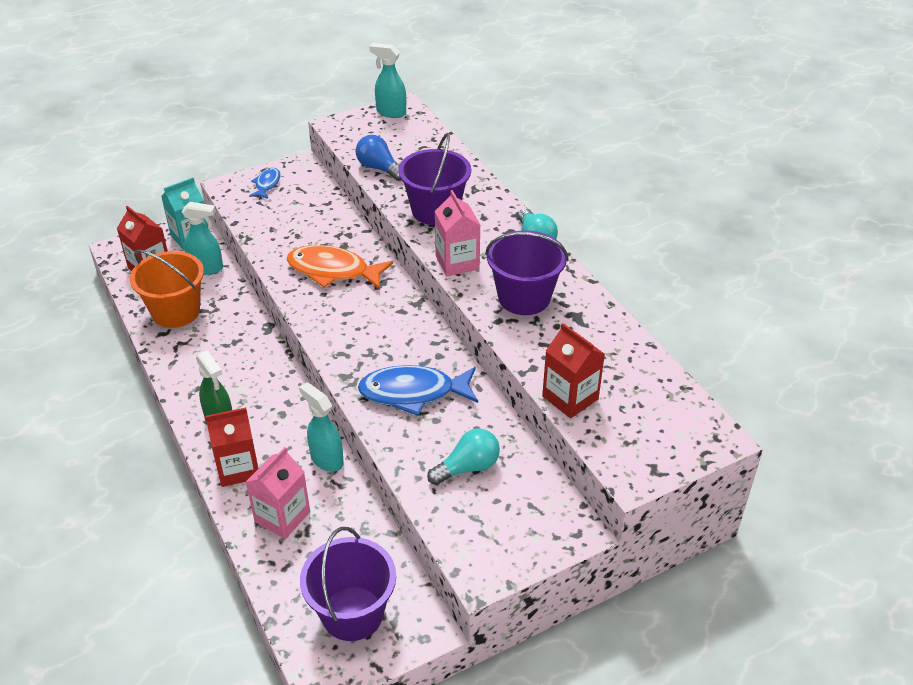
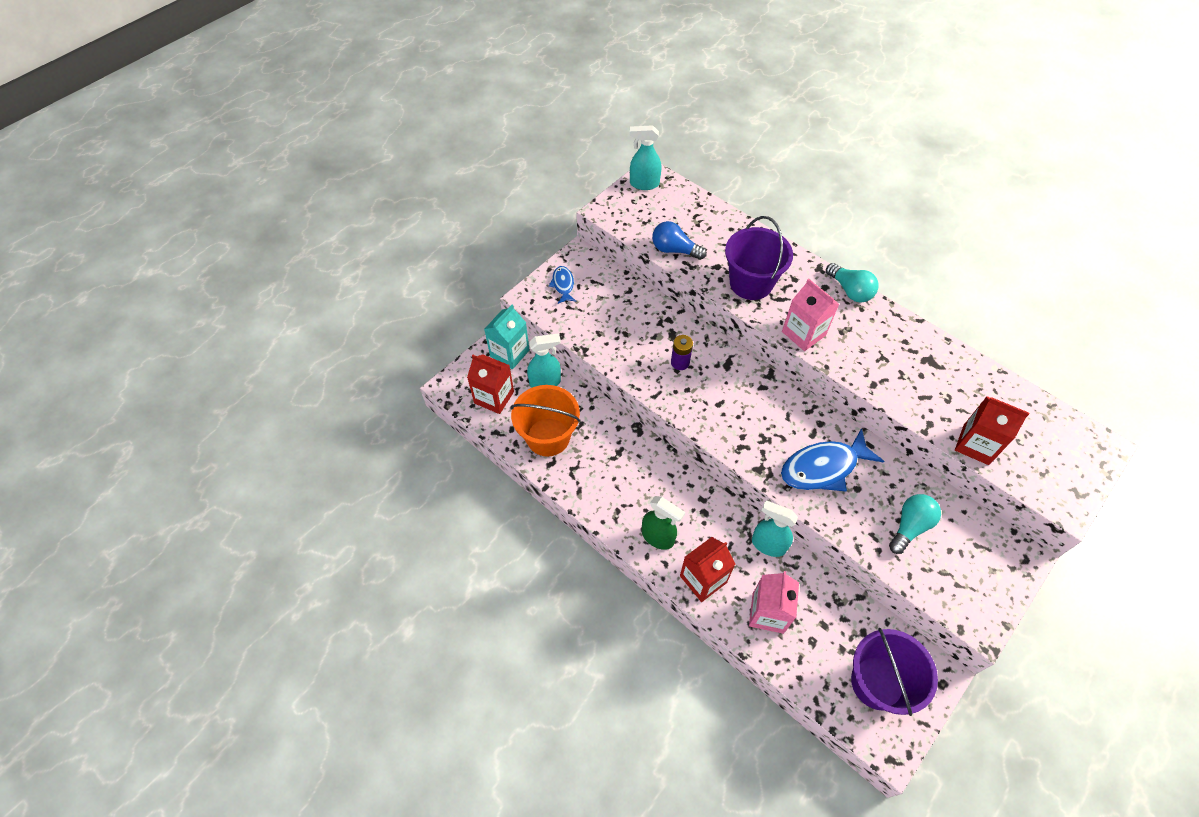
camera: 20 degrees left, 15 degrees up
orange fish [287,245,393,290] -> purple battery [671,335,693,370]
purple bucket [485,230,569,315] -> none

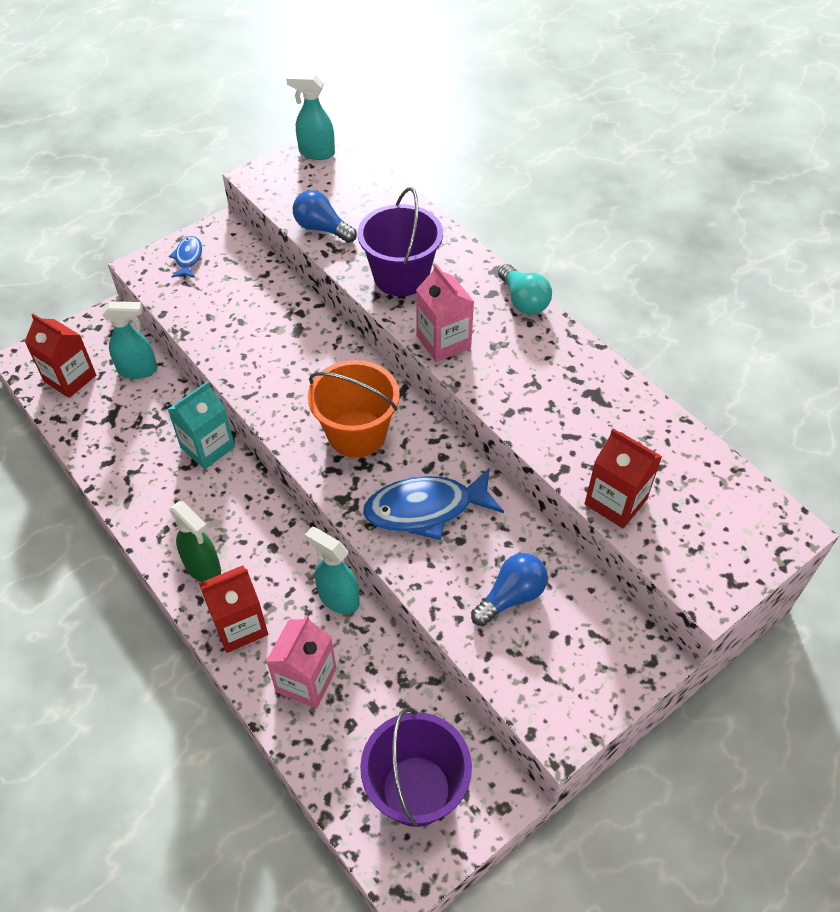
camera: 10 degrees right, 5 degrees down
turquoise carton [484,305,530,369] -> turquoise carton moved to [167,381,235,469]
orange bucket [511,385,580,457] -> orange bucket moved to [308,360,400,458]
purple battery [671,335,693,370] -> none
turquoise light bulb [889,494,941,554] -> blue light bulb [471,553,548,626]

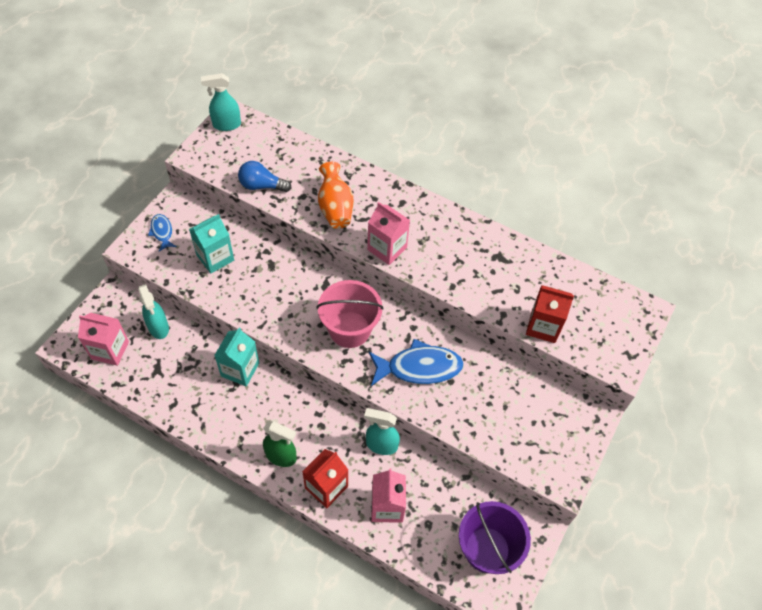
camera: 25 degrees left, 5 degrees up
red carton [25,314,96,398] -> pink carton [78,313,129,366]
turquoise spray bottle [102,301,157,379] -> turquoise spray bottle turned 90 degrees clockwise [138,284,169,339]
orange bucket [308,360,400,458] -> pink bucket [316,280,384,348]
purple bucket [358,187,443,296] -> orange vase [318,162,353,229]
blue fish [363,468,504,540] -> blue fish turned 150 degrees counterclockwise [368,339,463,386]
blue light bulb [471,553,548,626] -> none
turquoise light bulb [498,264,552,315] -> none
none -> turquoise carton [189,214,234,274]

